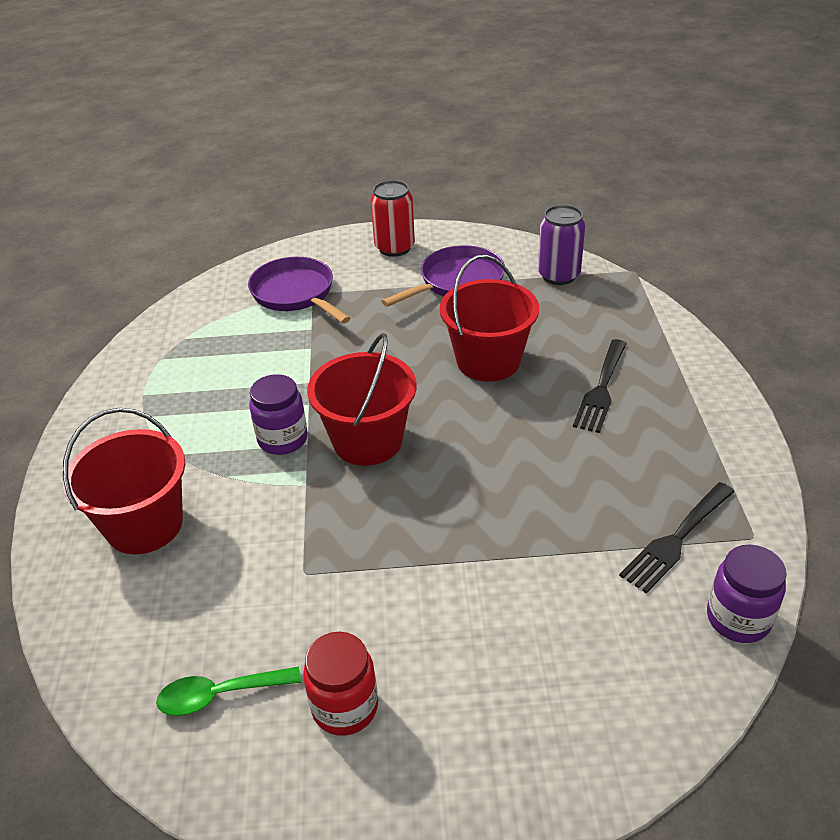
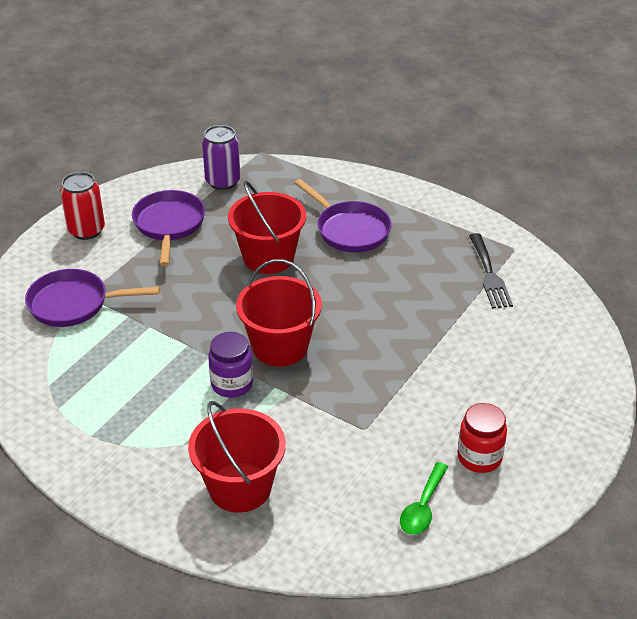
camera: 55 degrees left, 0 degrees up
black fork [573,339,627,433] -> purple pan [294,179,392,252]
purple jar [707,544,787,643] -> none

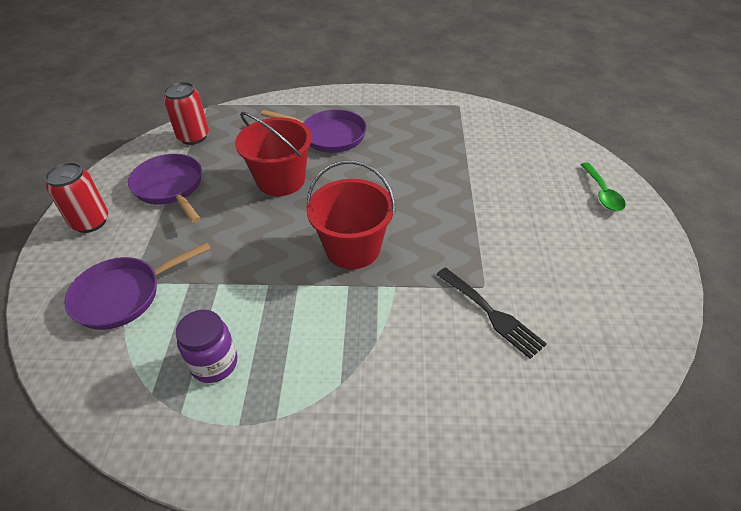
camera: 30 degrees left, 5 degrees up
red bucket [188,401,286,513] -> none
purple can [202,125,241,190] -> red can [163,82,209,145]
purple jar [208,332,253,398] -> purple jar moved to [176,310,237,383]
green spoon [400,462,448,535] -> green spoon moved to [581,163,626,211]
red jar [458,403,507,473] -> none
black fork [469,233,513,309] -> black fork moved to [436,267,547,359]

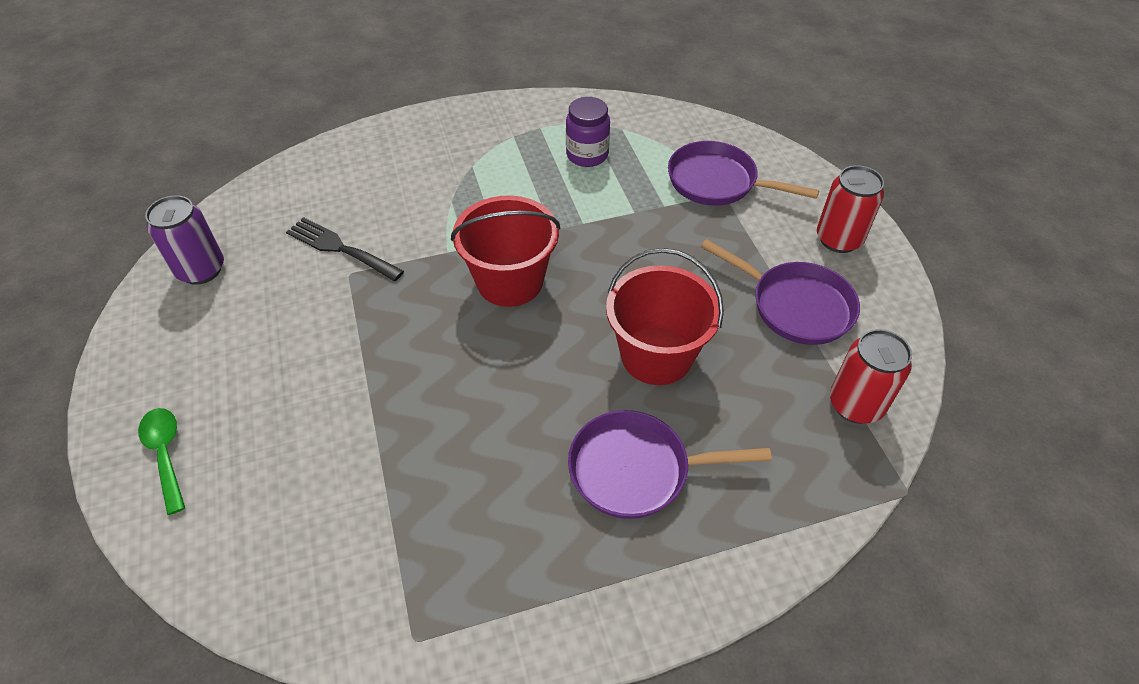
camera: 160 degrees right, 5 degrees up
purple pan [64,242,211,330] -> purple pan turned 105 degrees counterclockwise [668,141,819,206]
none -> purple can [145,195,224,285]

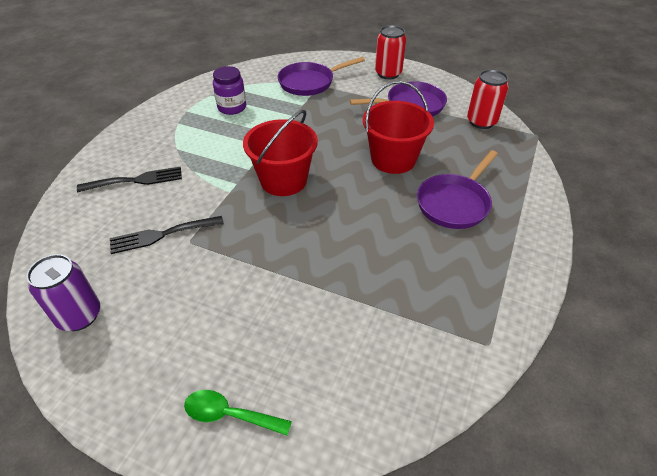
camera: 50 degrees left, 5 degrees down
none -> black fork [77,167,182,192]

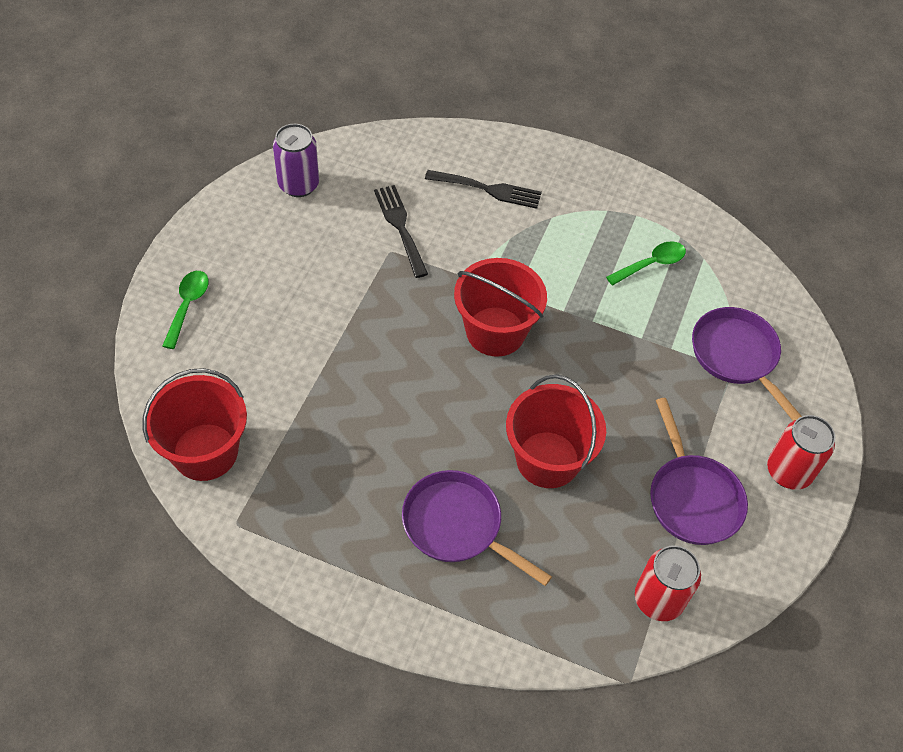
camera: 85 degrees right, 10 degrees up
black fork [77,167,182,192] -> black fork turned 60 degrees counterclockwise [425,170,542,209]
purple jar [213,66,246,115] -> green spoon [606,241,686,286]
none -> red bucket [142,368,247,481]

